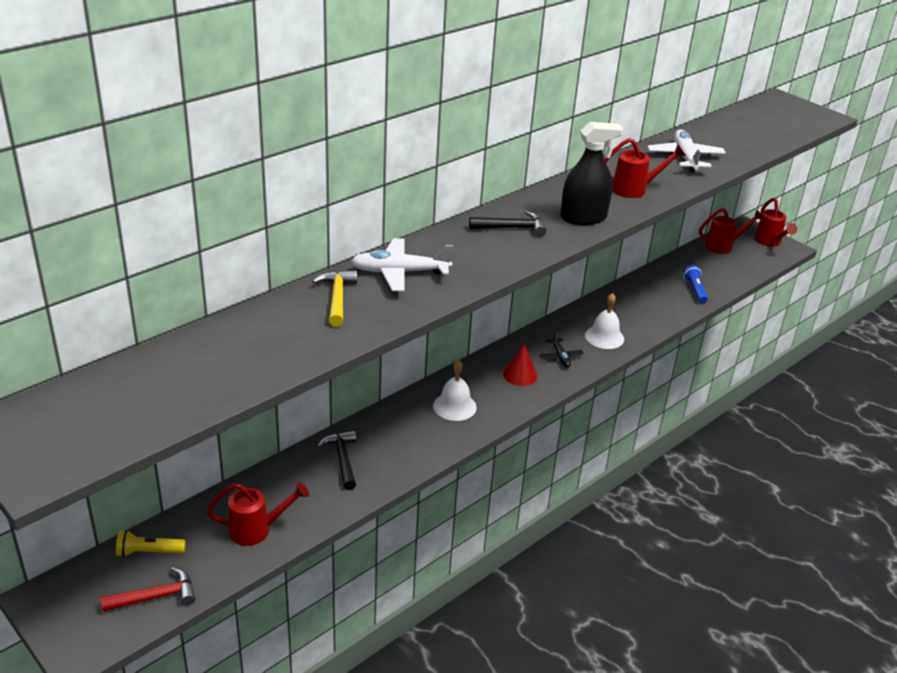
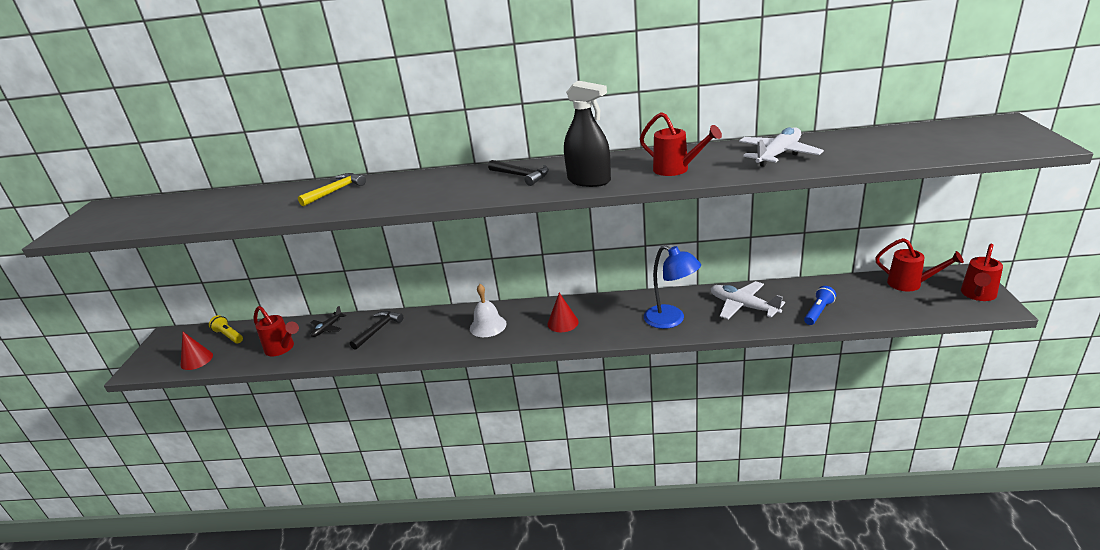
camera: 50 degrees right, 5 degrees down
red hammer [101,567,196,612] -> red cone [181,332,213,370]
white plane [351,238,453,292] -> white plane moved to [710,281,785,319]
black plane [539,330,584,368] -> black plane moved to [310,306,346,337]
white bell [585,293,624,349] -> blue lamp [644,245,701,329]

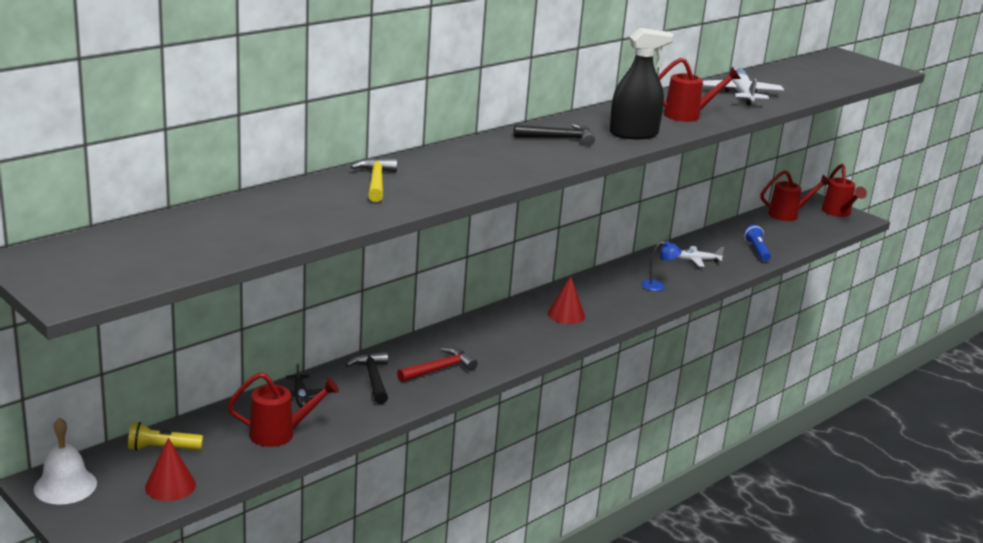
camera: 50 degrees left, 5 degrees down
white bell [470,284,507,337] -> white bell moved to [34,417,97,505]
blue lamp [644,245,701,329] -> blue lamp [641,241,681,291], size x0.53
white plane [710,281,785,319] -> white plane [678,246,724,267], size x0.59
none -> red hammer [397,347,478,382]

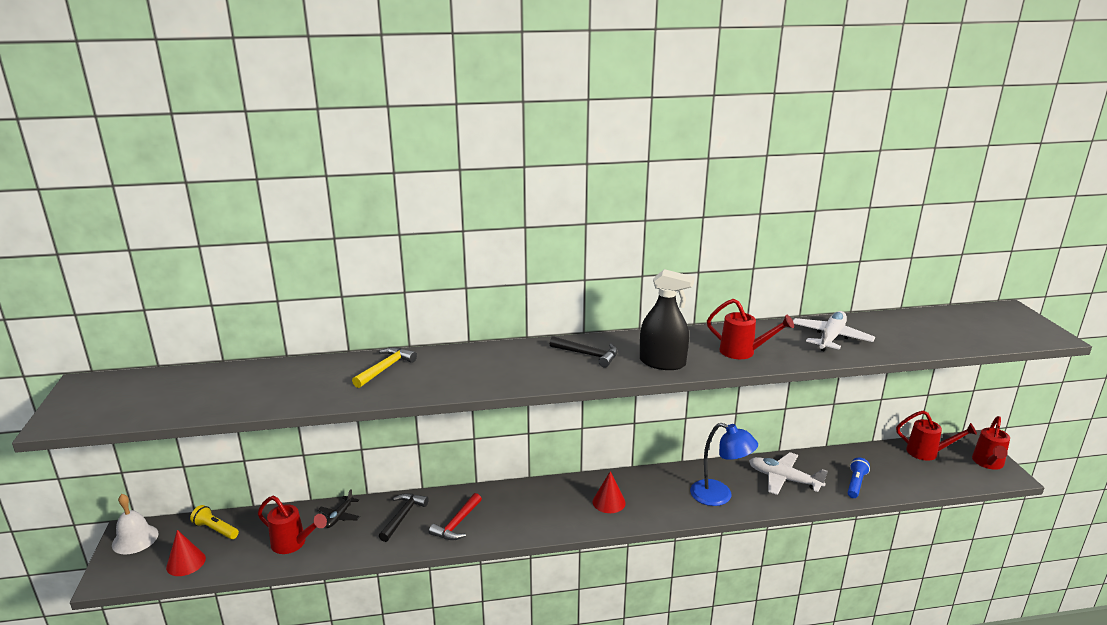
camera: 35 degrees right, 0 degrees up
red hammer [397,347,478,382] -> red hammer turned 120 degrees clockwise [429,493,482,540]
blue lamp [641,241,681,291] -> blue lamp [690,423,758,506], size x1.90
white plane [678,246,724,267] -> white plane [749,452,828,495], size x1.70

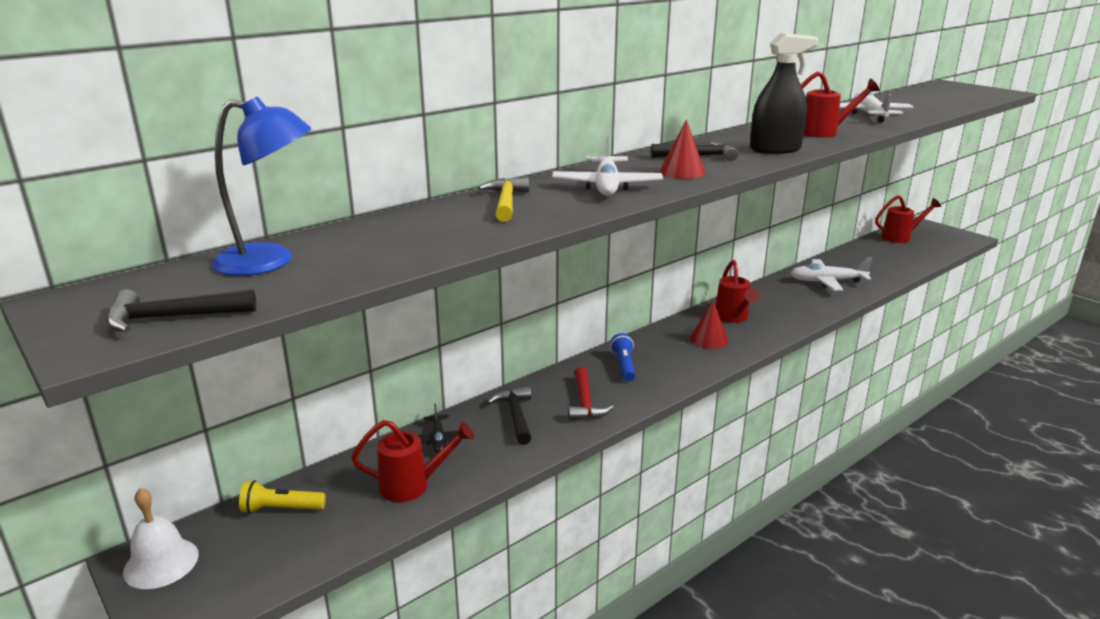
camera: 30 degrees left, 0 degrees up
red cone [166,530,206,576] -> red cone moved to [660,119,705,179]
blue lamp [690,423,758,506] -> blue lamp moved to [212,96,311,276]
blue flashlight [848,457,870,498] -> blue flashlight moved to [610,333,635,381]
red watering can [972,416,1010,470] -> red watering can moved to [715,260,760,323]
none -> black hammer [106,289,256,332]
none -> white plane [552,134,663,196]

